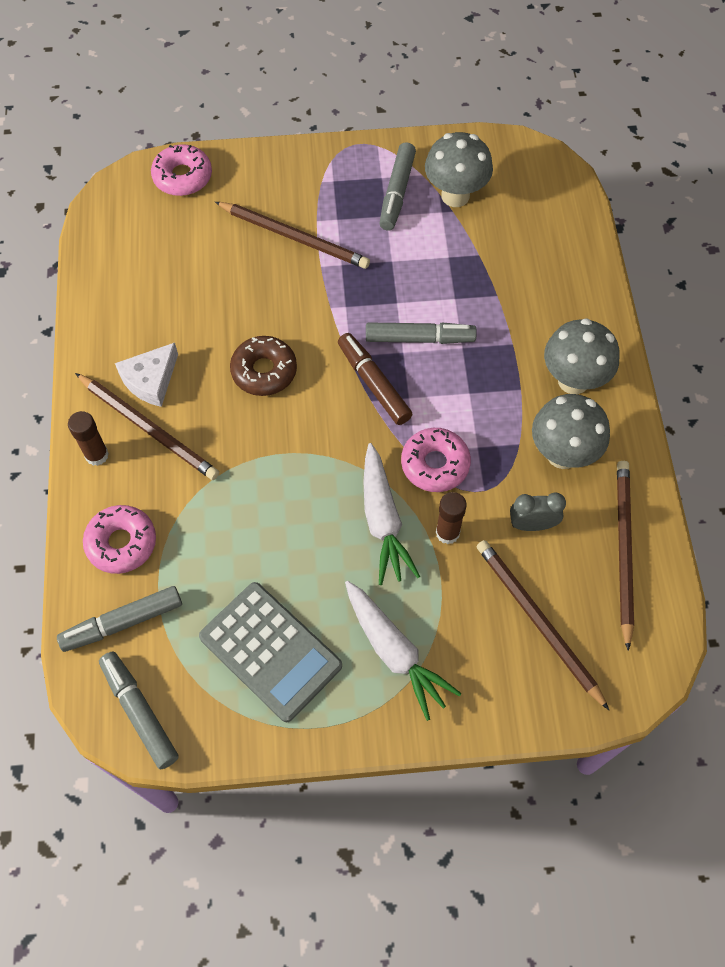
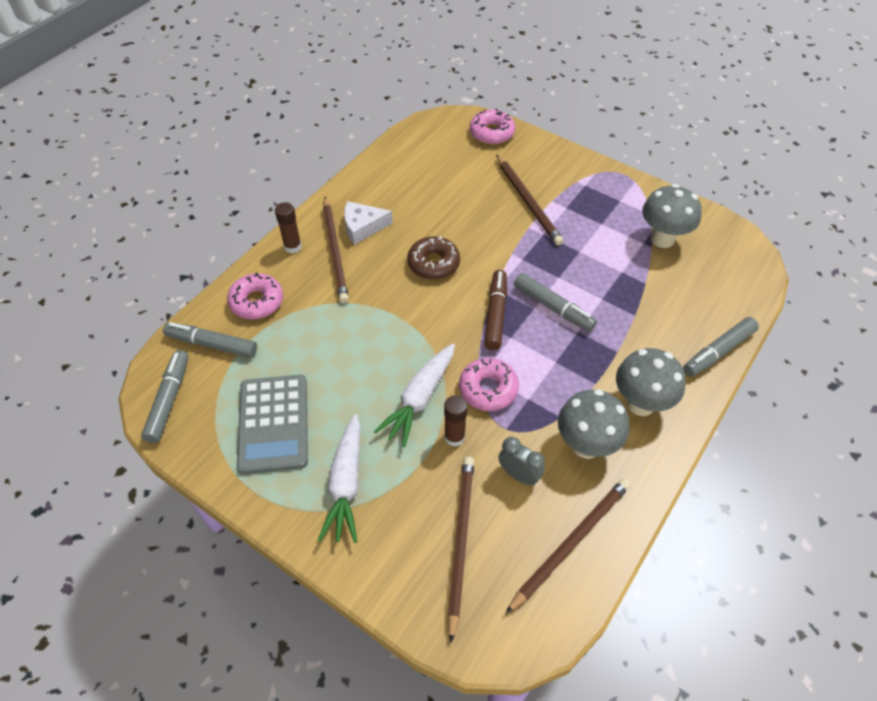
camera: 40 degrees right, 10 degrees down
grey marker [379,142,416,231] -> grey marker moved to [683,317,759,377]

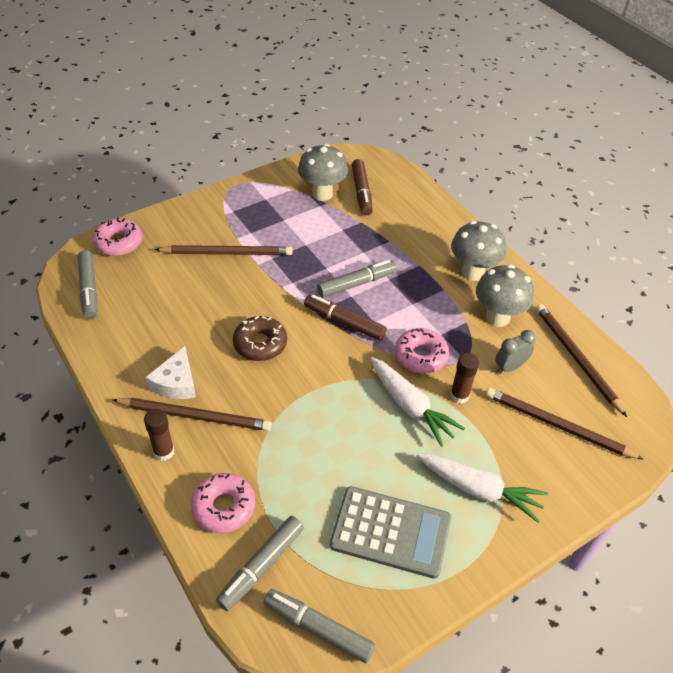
camera: 70 degrees left, 5 degrees down
grey marker [683,317,759,377] -> grey marker moved to [77,250,97,319]
none -> brown marker [352,159,373,215]

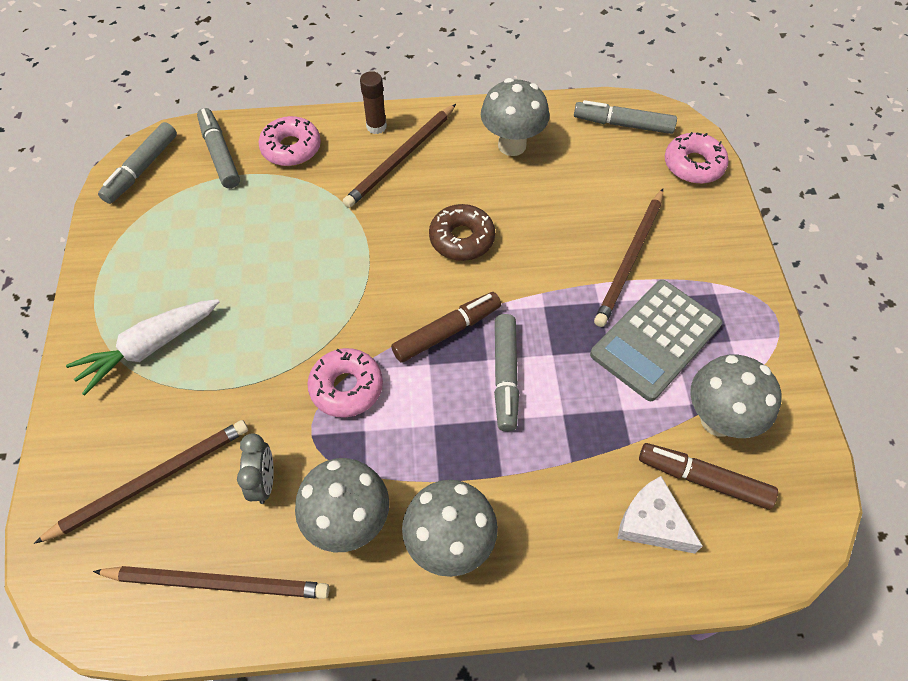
camera: 120 degrees right, 10 degrees up
white cheese [145,346,196,399] -> white cheese moved to [617,476,702,554]
grey marker [264,589,375,663] -> grey marker turned 150 degrees clockwise [98,122,177,204]
grey calculator [330,486,451,579] -> grey calculator moved to [590,280,722,401]
white carrot [370,357,465,447] -> none
brown glue stick [450,353,479,403] -> none
none -> grey mushroom [481,78,549,156]

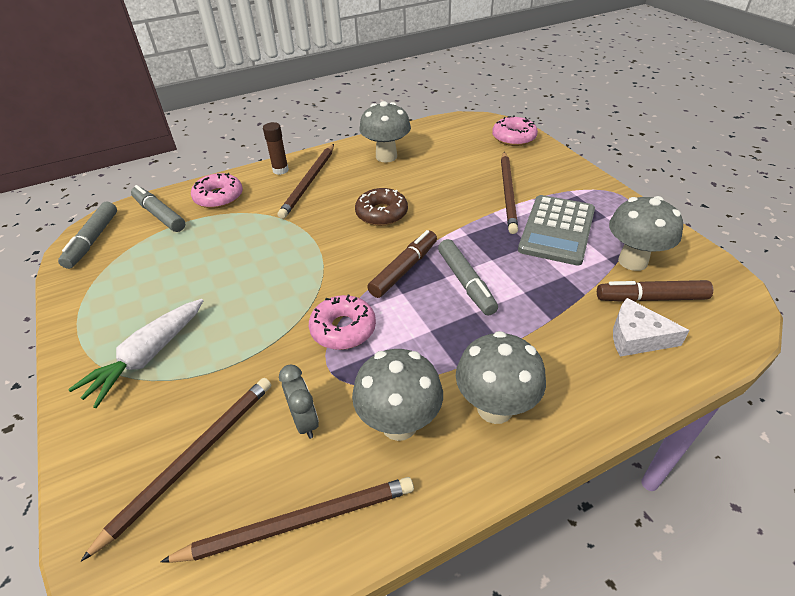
camera: 20 degrees left, 15 degrees down
grey marker [574,100,677,134] -> none

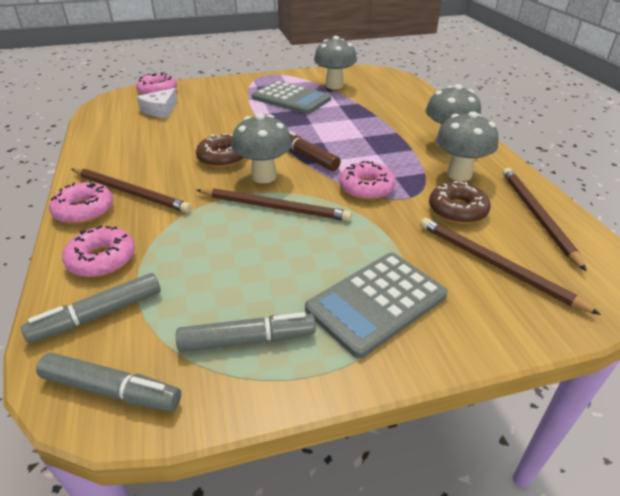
camera: 80 degrees left, 5 degrees down
white carrot [68,299,204,408] -> grey calculator [305,253,448,359]
brown glue stick [263,122,289,175] -> pink donut [49,181,113,224]
grey clock [279,365,319,439] -> brown donut [429,181,491,224]
grey mushroom [359,101,411,163] -> grey mushroom moved to [231,113,292,183]
grey marker [438,239,498,316] -> grey marker moved to [176,312,316,352]
brown pencil [501,152,518,234] -> brown pencil moved to [197,188,352,221]
brown marker [597,280,713,302] -> none
white cheese [613,298,690,357] -> white cheese moved to [137,88,178,118]

